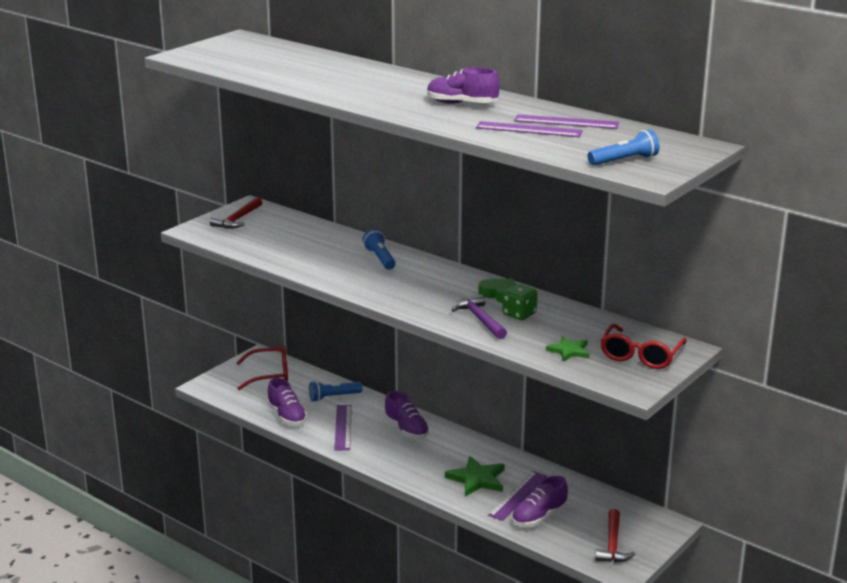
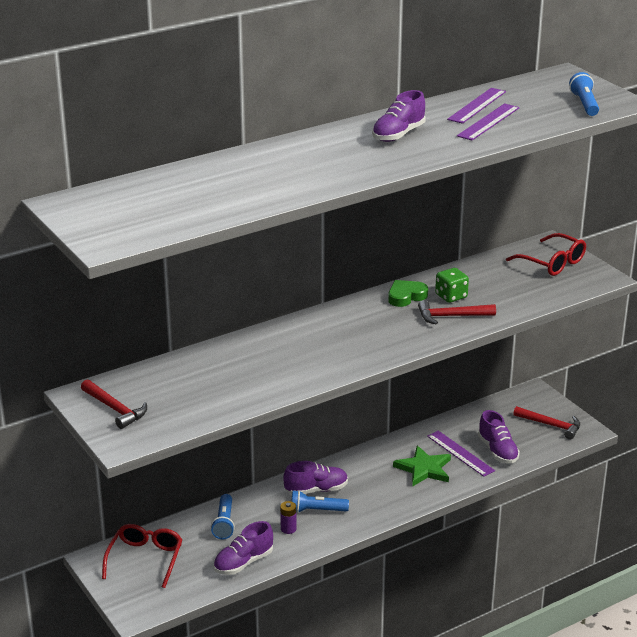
camera: 70 degrees left, 5 degrees up
purple shoe [267,378,307,426] -> purple shoe turned 150 degrees clockwise [214,521,273,575]
purple ruler [334,405,352,450] -> purple battery [280,501,297,534]
blue flashlight [362,229,396,270] -> blue flashlight moved to [292,490,349,514]
purple hammer [452,295,507,339] -> red hammer [418,300,496,324]
green star [546,336,589,362] -> none

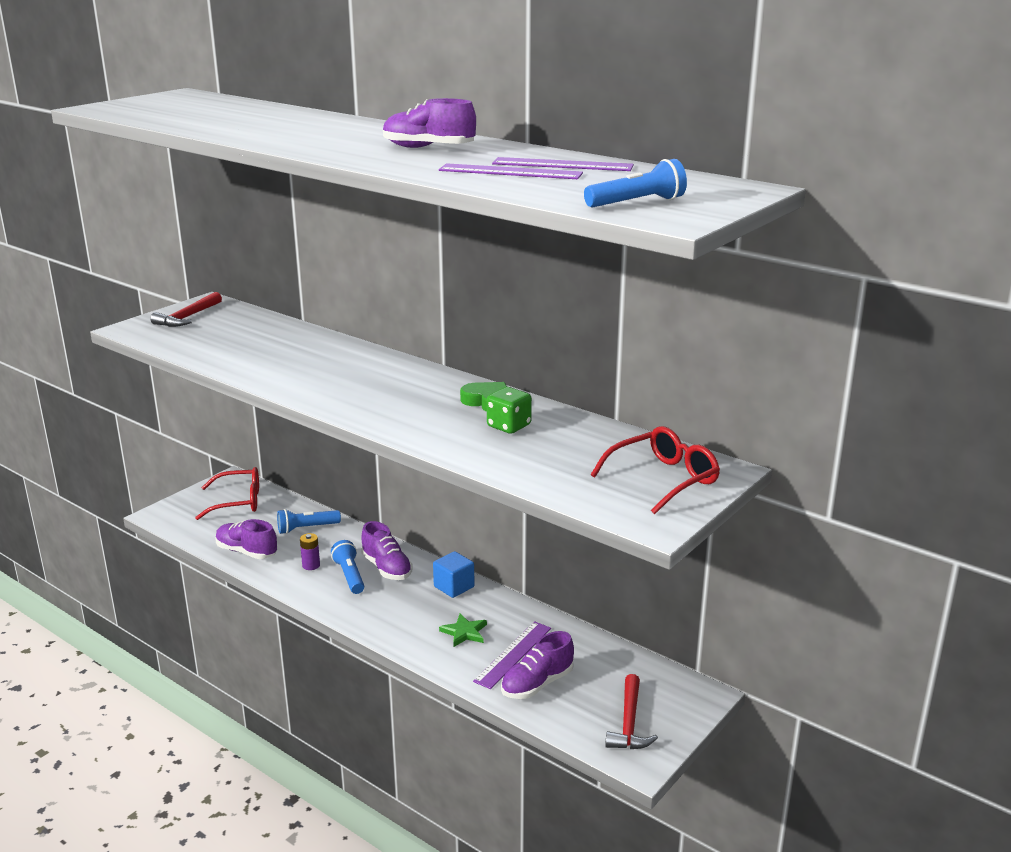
camera: 70 degrees right, 5 degrees down
green star [393,446,451,487] -> green star [439,614,487,647], size x0.63
red hammer [418,300,496,324] -> none
red glasses [506,233,586,276] -> red glasses turned 150 degrees counterclockwise [591,426,720,514]
none -> blue cube [433,551,475,598]

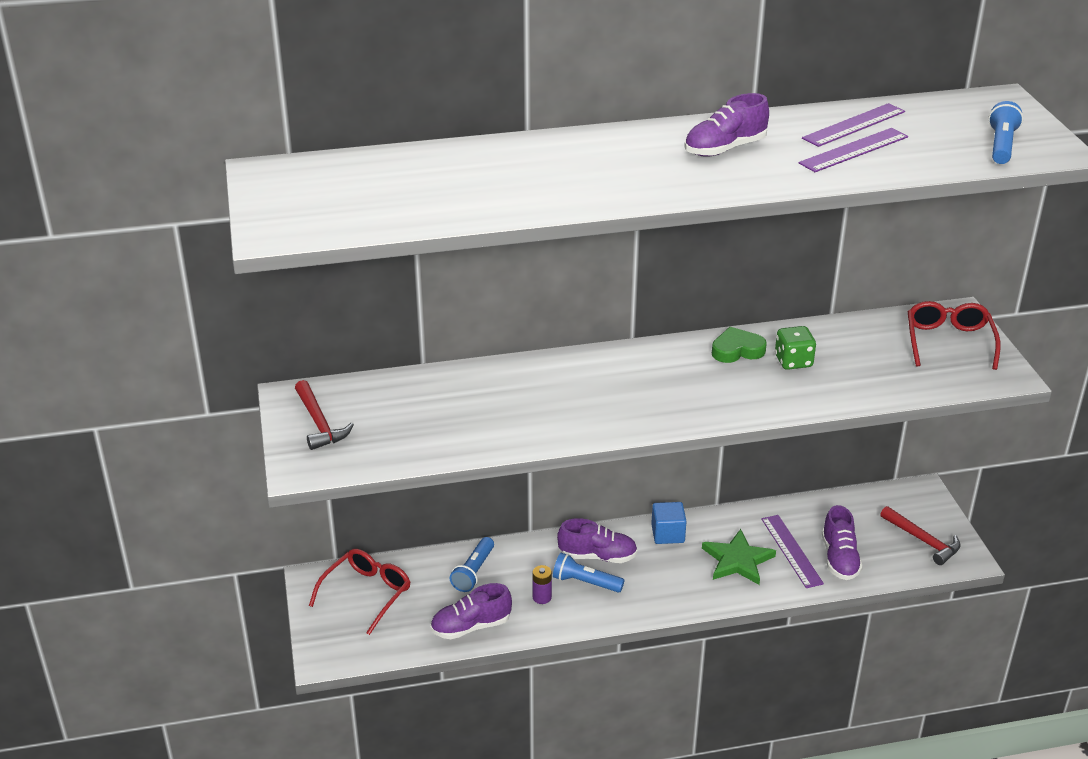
camera: 50 degrees left, 10 degrees up
green star [439,614,487,647] -> green star [702,529,776,585], size x1.58

